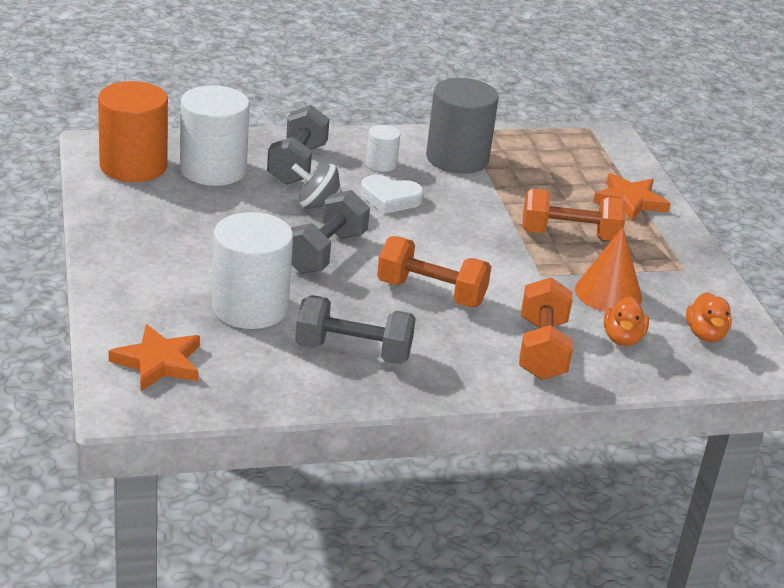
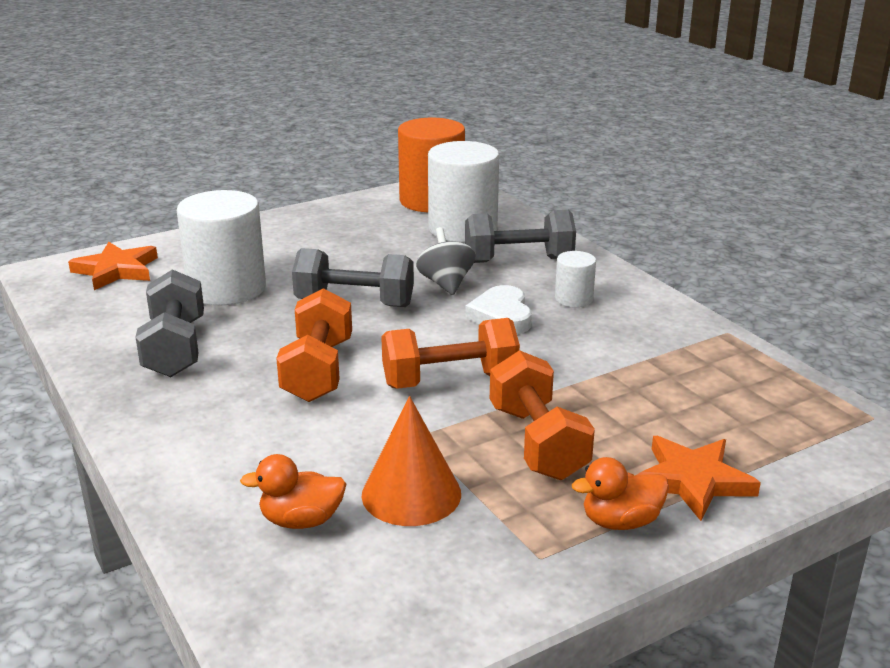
camera: 75 degrees right, 5 degrees down
grey cylinder [426,78,499,174] -> none
orange dumbbell [519,277,573,380] -> orange dumbbell moved to [381,318,520,389]
orange duck [686,292,732,342] -> orange duck moved to [572,457,669,530]

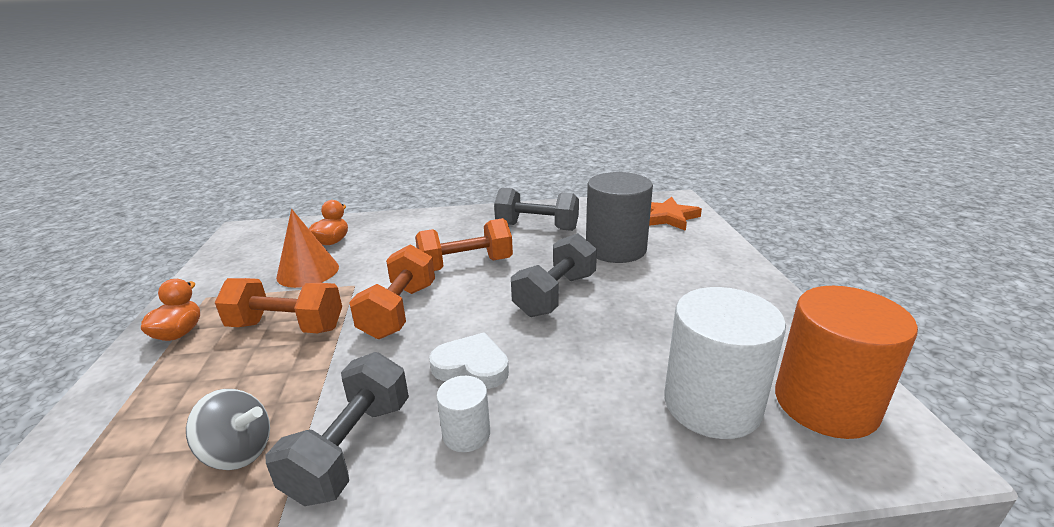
camera: 115 degrees right, 0 degrees up
white cylinder [177,190,266,305] -> grey cylinder [586,172,653,263]
orange dumbbell [276,288,352,402] -> orange dumbbell turned 45 degrees counterclockwise [415,218,513,271]
grey spinning top [416,227,476,295] -> grey spinning top moved to [186,389,270,470]
grey dumbbell [465,210,576,263] -> grey dumbbell moved to [265,352,409,506]
orange star [637,436,761,521] -> none

